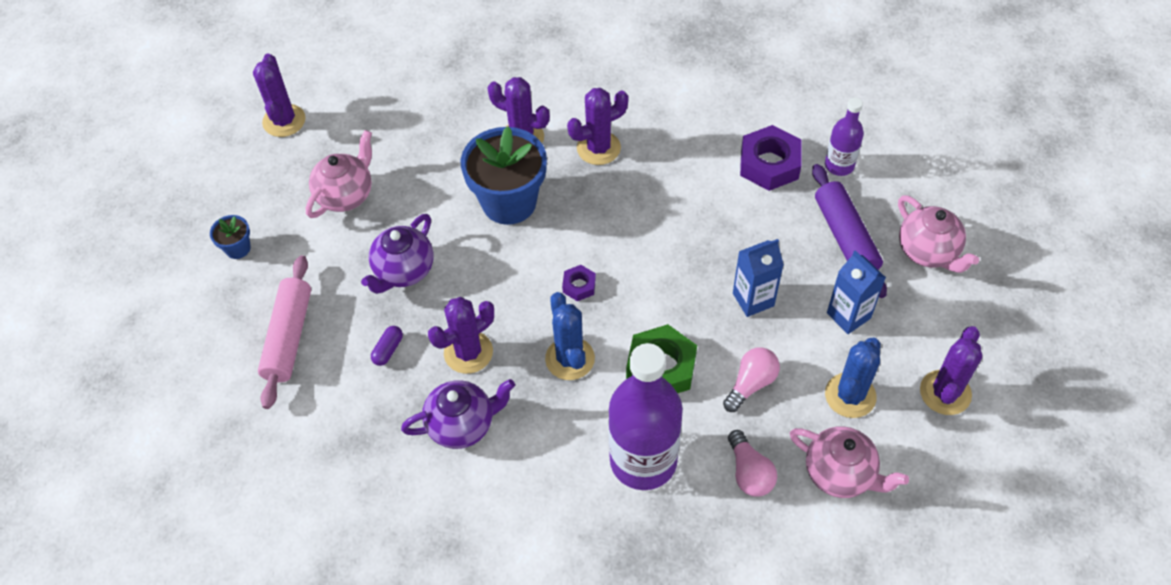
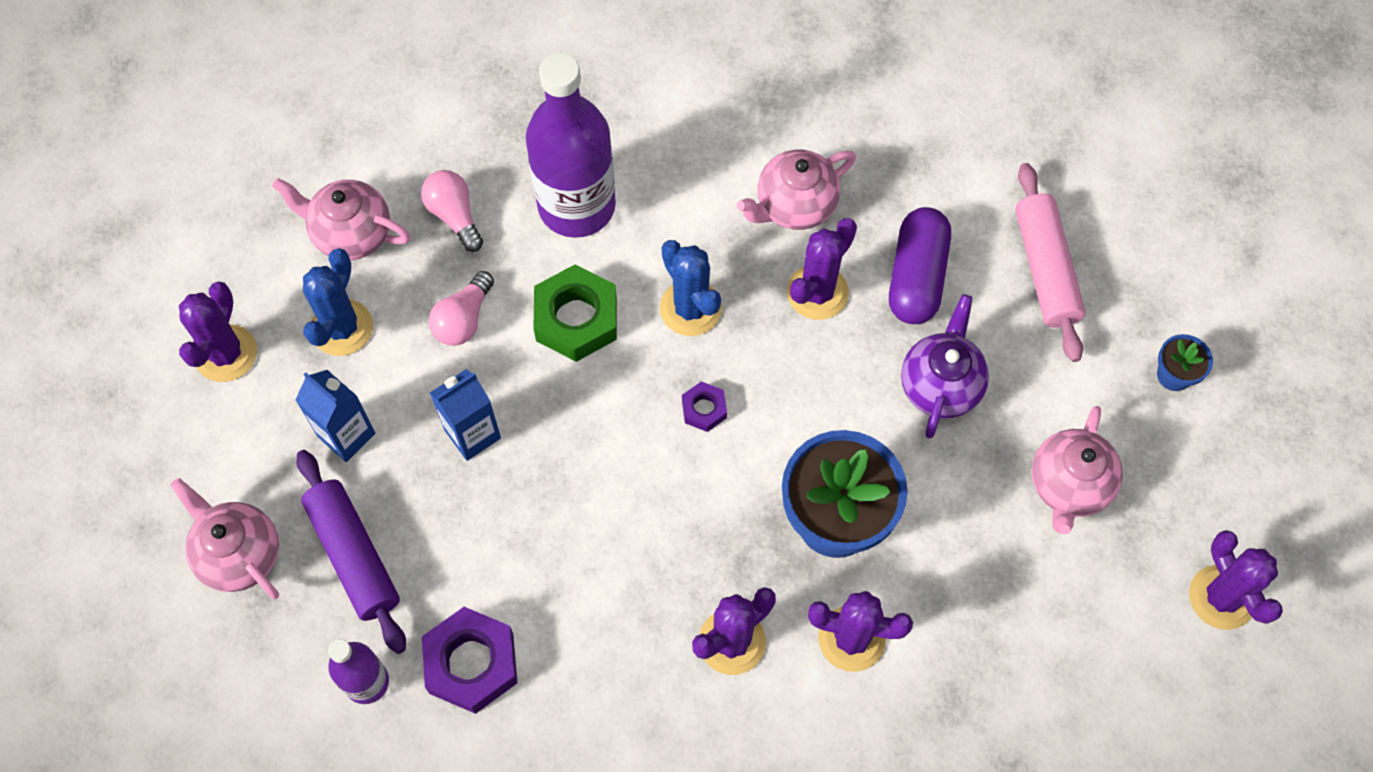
camera: 165 degrees right, 10 degrees up
purple capsule [371,326,403,366] -> purple capsule [889,207,951,324], size x2.19
purple teapot [401,379,515,449] -> pink teapot [737,150,856,230]

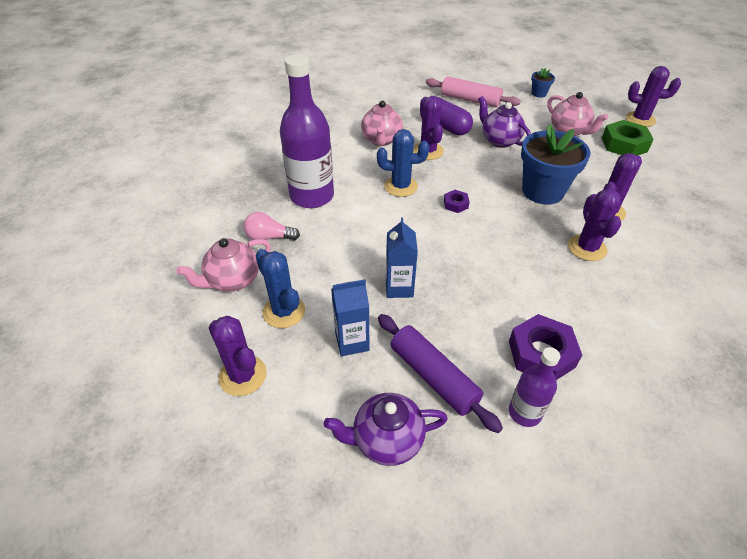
camera: 55 degrees left, 20 degrees down
pink teapot [170,478,279,599] -> purple teapot [324,393,448,466]
purple rolling pin [296,450,406,654] -> purple rolling pin turned 45 degrees clockwise [378,314,503,433]
pink light bulb [429,271,494,346] -> none
green nut [533,265,617,362] -> green nut moved to [602,120,654,155]

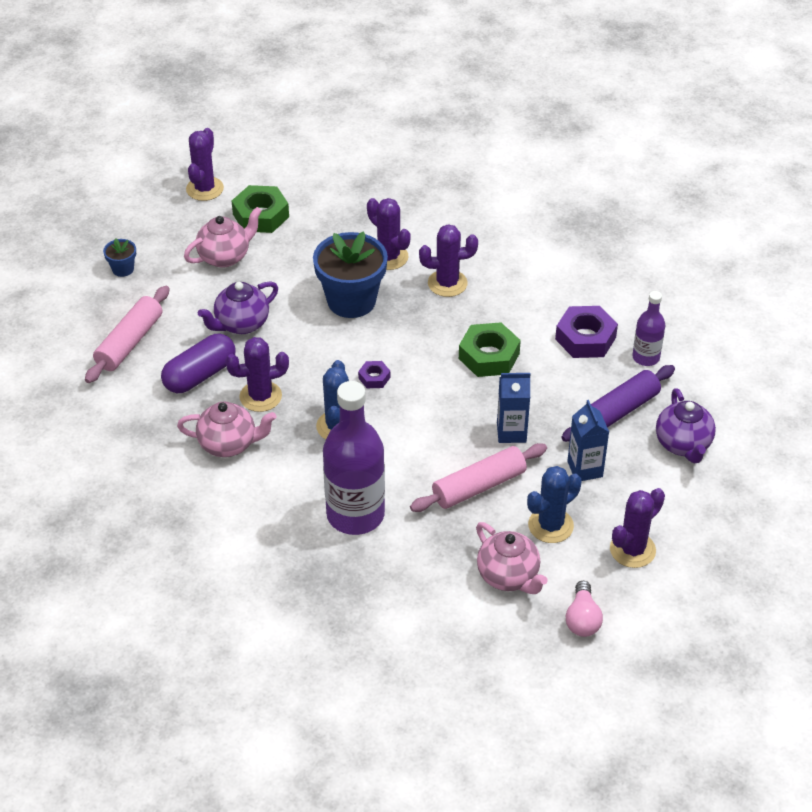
camera: 90 degrees left, 0 degrees up
pink light bulb [244,212,300,240] -> pink light bulb moved to [566,581,603,637]
none -> pink rolling pin [410,443,547,512]
none -> green nut [459,322,521,377]

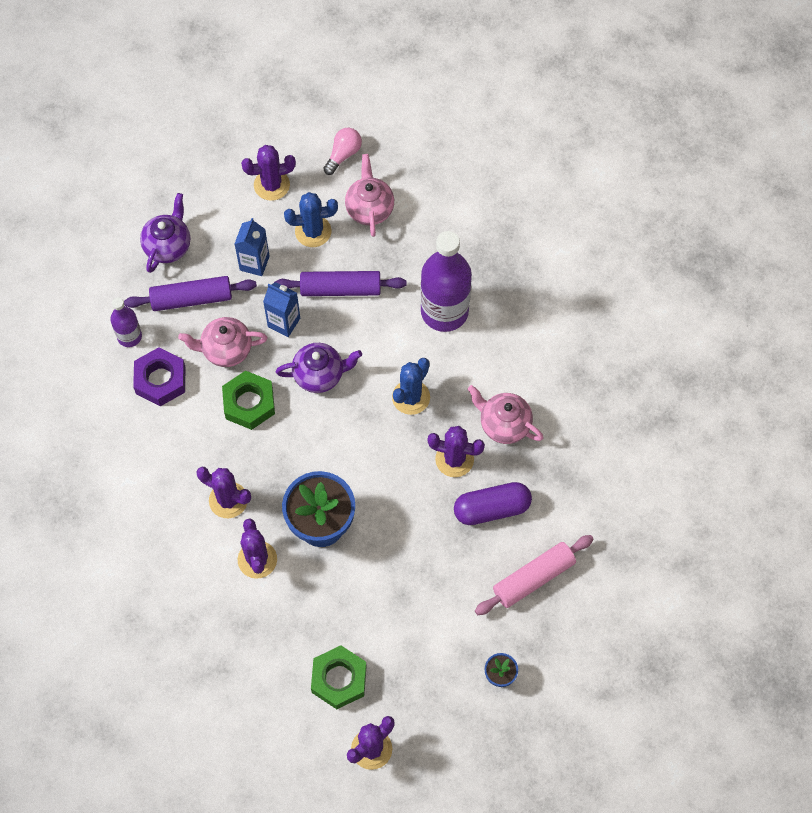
camera: 150 degrees left, 20 degrees up
pink teapot [184,207,262,268] -> pink teapot moved to [178,317,268,367]
purple teapot [198,281,278,334] -> purple teapot moved to [275,343,362,393]
purple nut [358,361,390,388] -> none
pink rolling pin [410,443,547,512] -> purple rolling pin [274,271,407,296]

